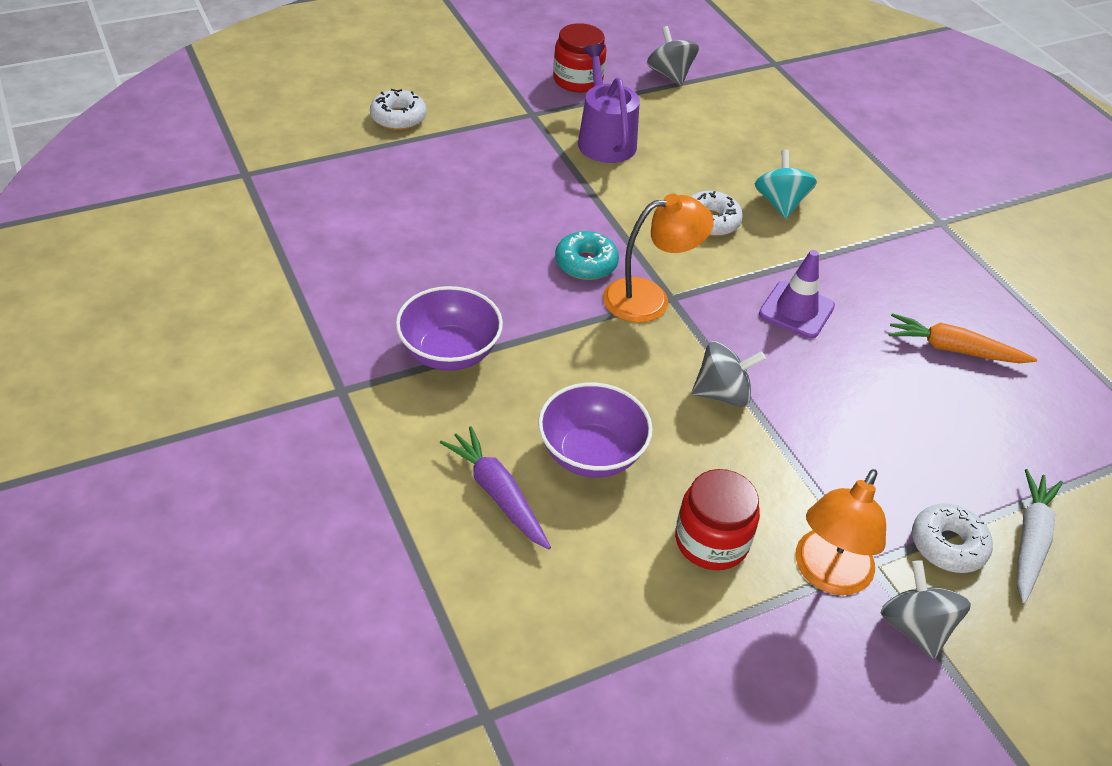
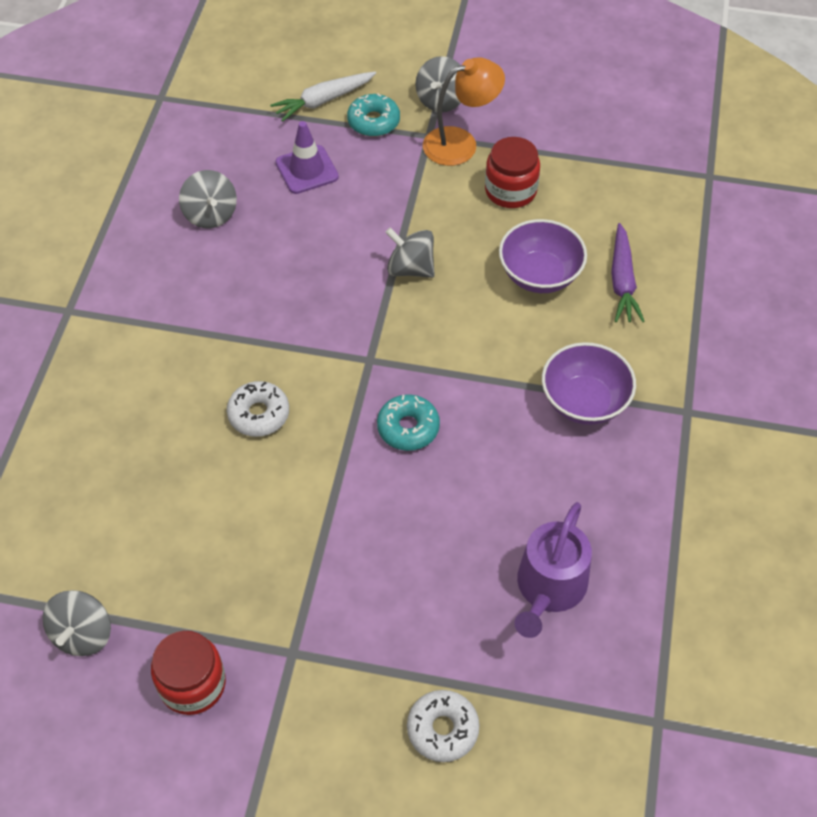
camera: 140 degrees left, 10 degrees up
purple watering can [578,44,640,163] -> purple watering can moved to [515,502,592,638]
orange lamp [603,194,714,323] -> none
turquoise spinning top [755,150,817,219] -> none
purple traffic cone [759,250,835,339] -> purple traffic cone moved to [276,121,339,194]
orange carrot [889,313,1037,363] -> grey spinning top [179,170,237,228]
white donut [912,503,993,573] -> turquoise donut [347,93,400,137]

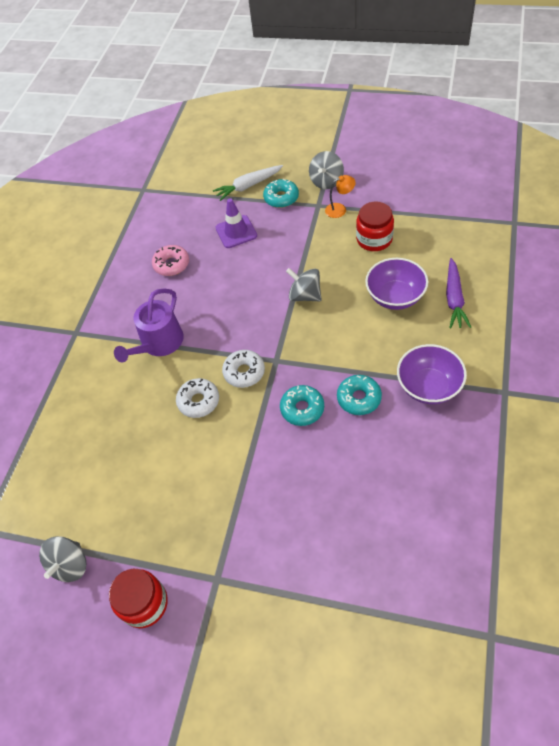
camera: 10 degrees right, 0 degrees up
grey spinning top [179,170,237,228] -> pink donut [152,245,189,276]
white donut [407,690,480,762] -> white donut moved to [222,350,265,388]
orange lamp [423,57,505,166] -> orange lamp [325,175,356,218], size x0.58
purple watering can [515,502,592,638] -> purple watering can moved to [114,289,184,362]
none -> turquoise donut [337,375,382,415]

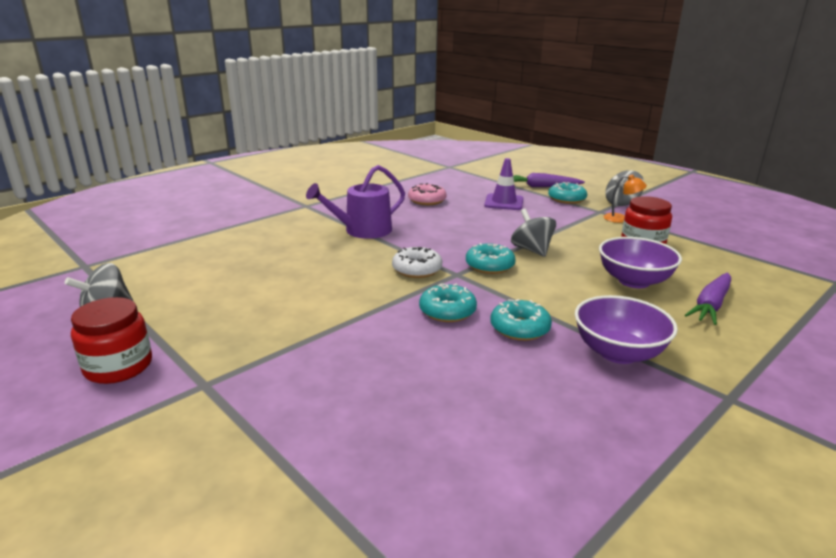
camera: 25 degrees right, 30 degrees down
white donut [176,378,219,418] -> none
white carrot [213,165,283,201] -> purple carrot [513,173,585,187]
none -> turquoise donut [466,243,516,274]

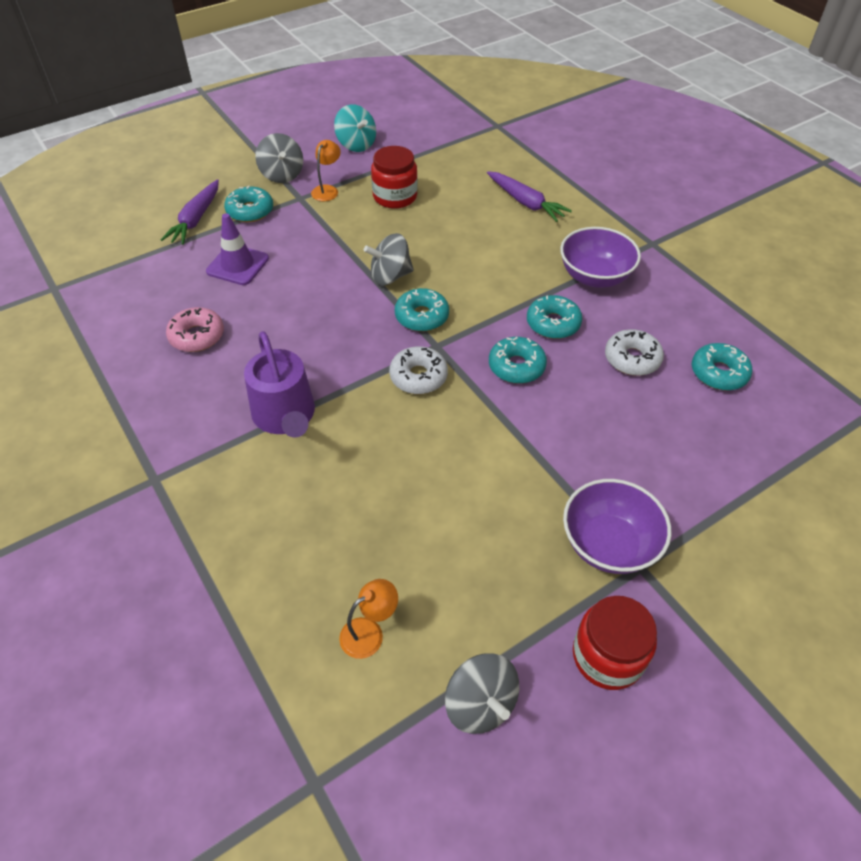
camera: 80 degrees left, 25 degrees up
purple bowl [599,237,682,288] -> purple bowl moved to [563,479,671,574]
none -> turquoise spinning top [334,104,376,152]
none -> orange lamp [339,579,398,659]
none -> white donut [605,329,664,376]
none -> turquoise donut [692,343,752,390]

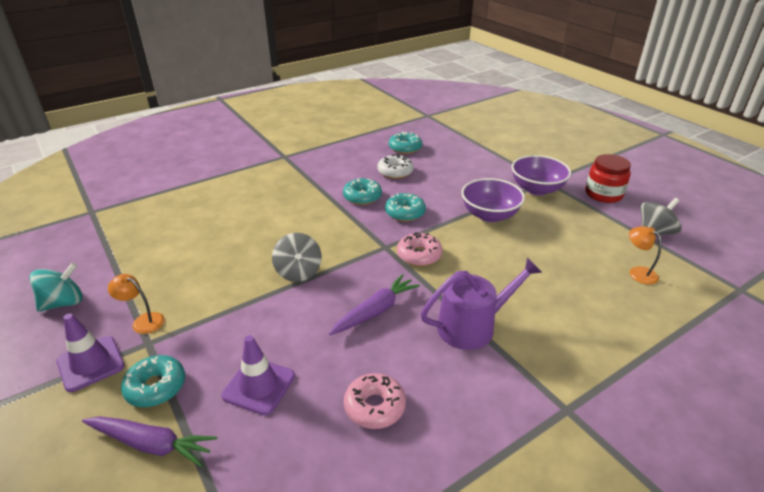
camera: 90 degrees left, 15 degrees down
grey spinning top [255,133,303,183] -> purple traffic cone [57,313,125,392]
red jar [371,146,418,209] -> none
white donut [389,346,448,394] -> pink donut [397,232,442,266]
turquoise donut [395,288,449,331] -> none
purple carrot [487,171,572,222] -> purple carrot moved to [329,274,420,335]
purple bowl [560,227,641,288] -> purple bowl moved to [461,178,525,222]

